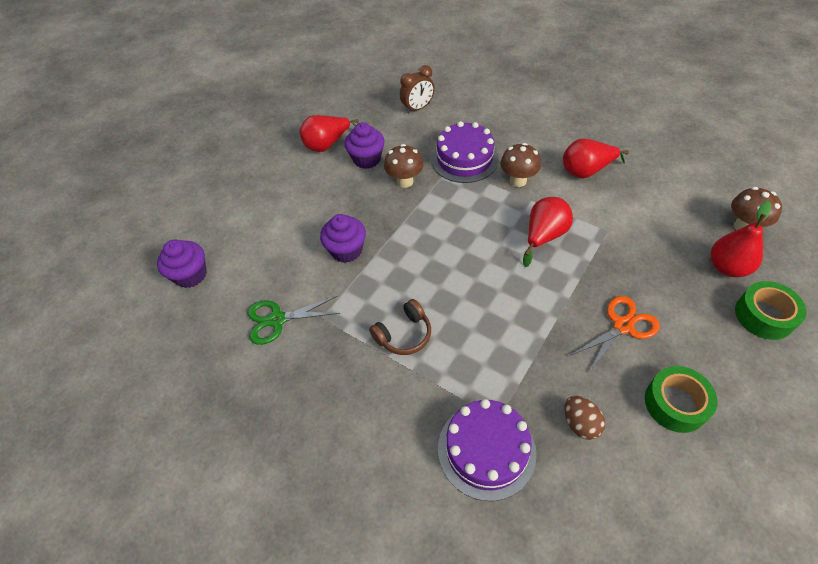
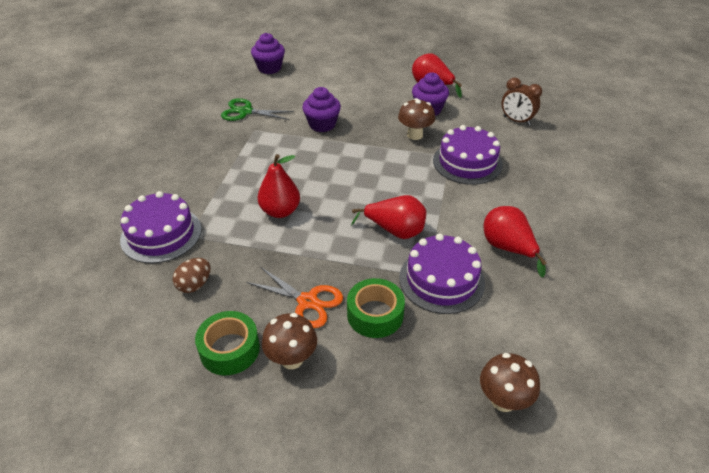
camera: 65 degrees right, 10 degrees down
green scissors [248,296,341,345] -> green scissors turned 45 degrees counterclockwise [221,98,294,121]
brown headphones [369,299,431,355] -> none
brown mushroom [500,143,541,187] -> brown mushroom moved to [262,313,317,369]
red pear [711,201,771,277] -> red pear moved to [258,154,300,218]
green tape [735,281,806,340] -> green tape moved to [347,278,405,338]
none -> purple cake [399,234,485,314]

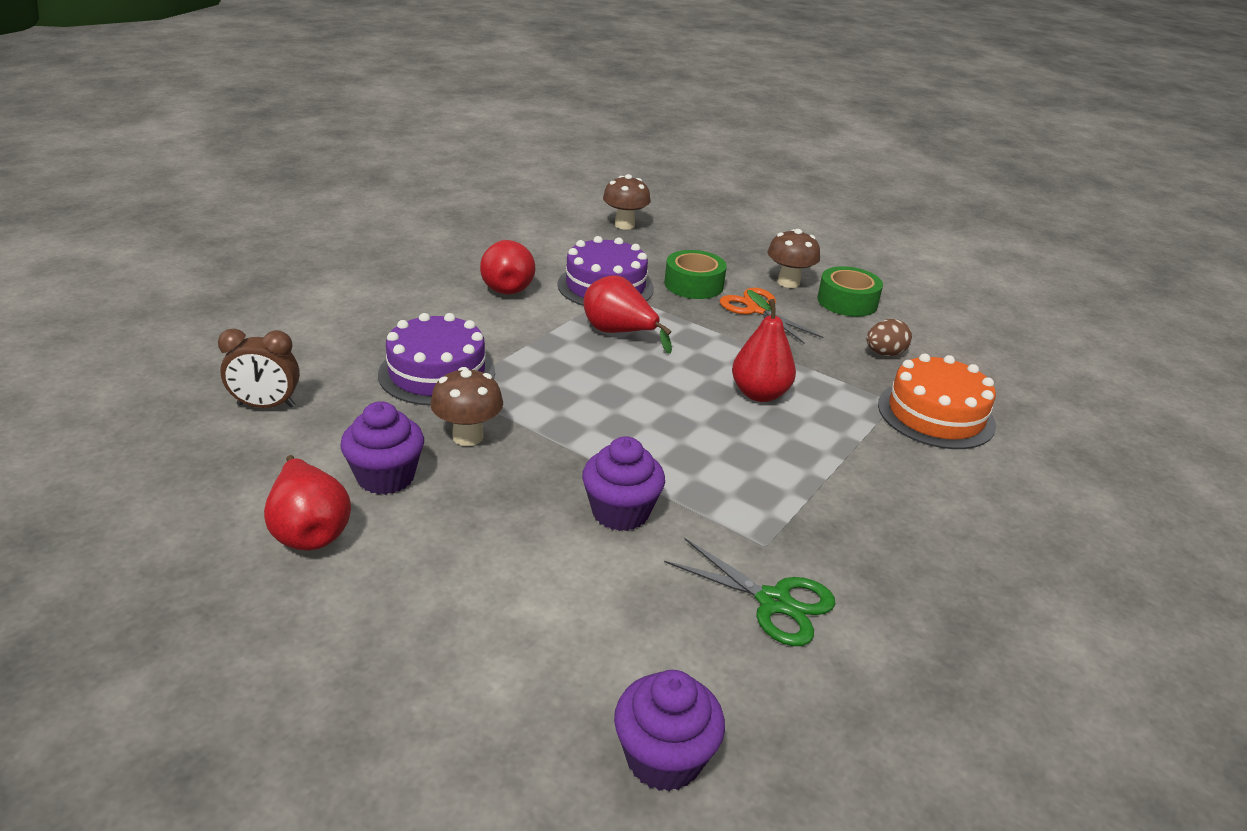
camera: 160 degrees left, 10 degrees down
purple cake [120,191,201,263] -> orange cake [878,353,996,449]
brown clock [502,78,542,125] -> brown clock turned 120 degrees clockwise [218,329,300,408]

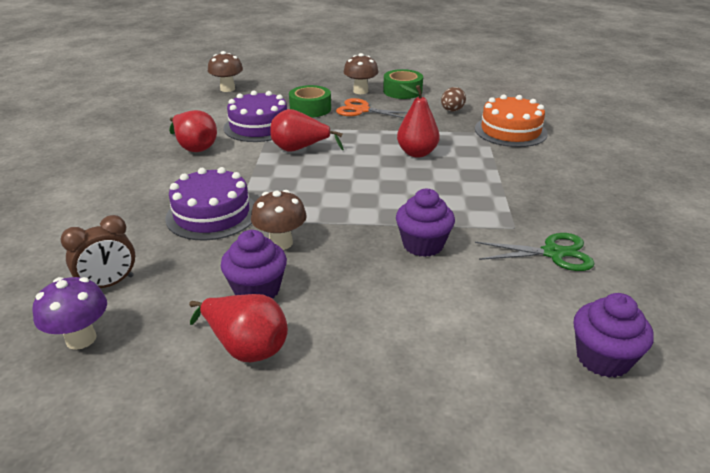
camera: 30 degrees left, 0 degrees up
none -> purple mushroom [32,277,107,350]

